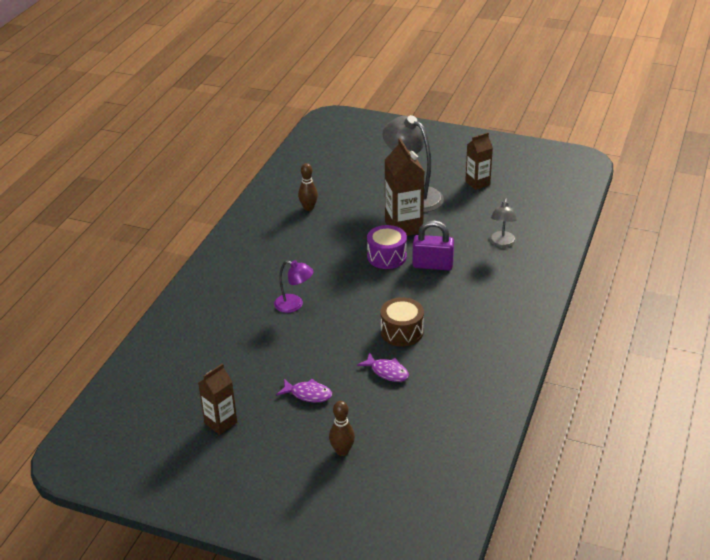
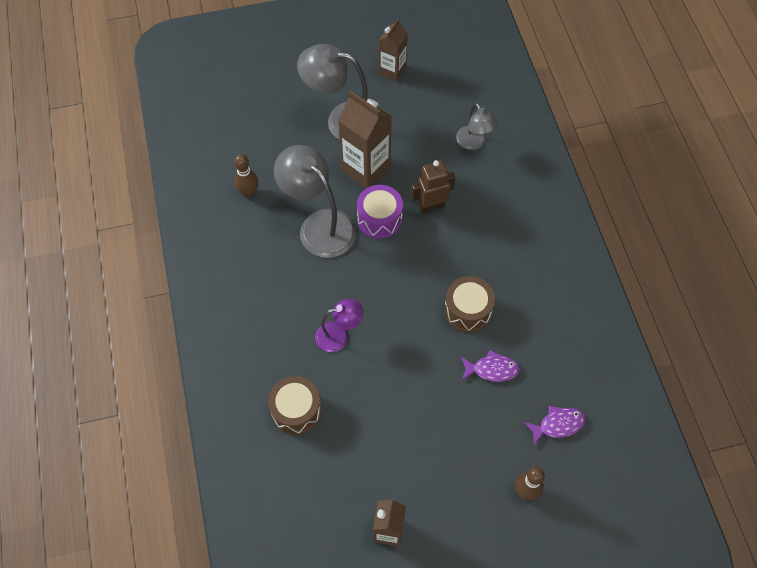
camera: 35 degrees left, 25 degrees up
purple fish [277,379,332,402] -> purple fish moved to [524,406,586,445]
purple padlock [412,220,454,270] -> brown robot [411,160,455,214]
none -> brown drum [268,376,322,435]
none -> grey lamp [274,145,357,258]

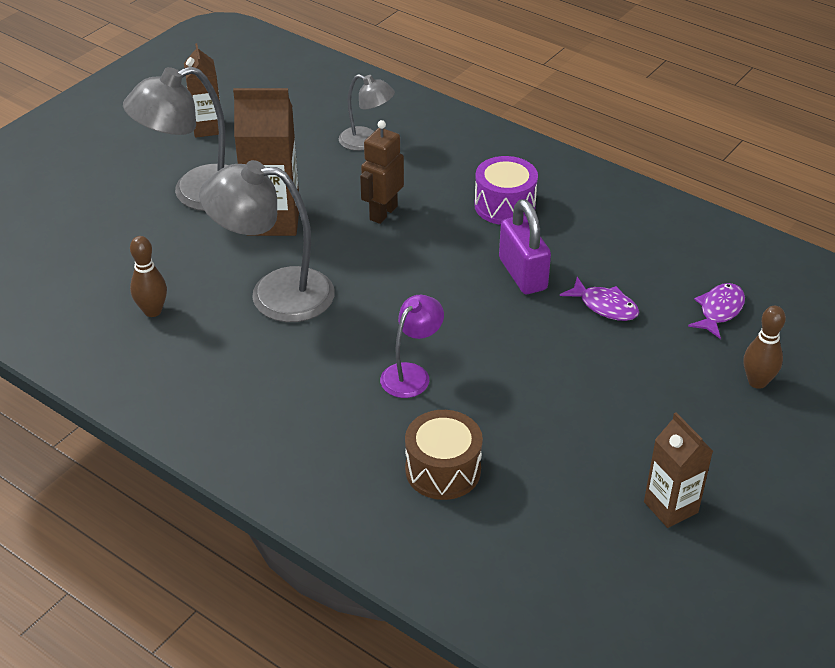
camera: 40 degrees left, 20 degrees down
purple drum [357,185,403,239] -> purple drum moved to [474,156,538,225]
brown drum [444,276,495,333] -> purple padlock [499,199,551,294]
purple fish [461,350,520,382] -> purple fish turned 75 degrees clockwise [560,277,639,321]

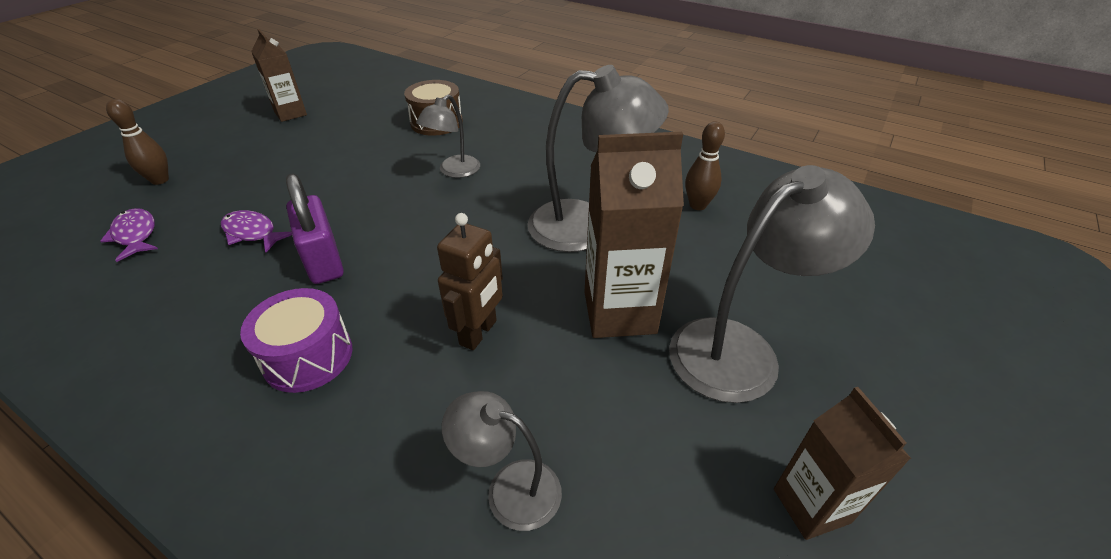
camera: 175 degrees right, 0 degrees up
purple lamp [380,295,444,398] -> grey lamp [416,95,480,178]
purple fish [688,283,745,339] -> purple fish turned 120 degrees clockwise [100,208,158,262]

